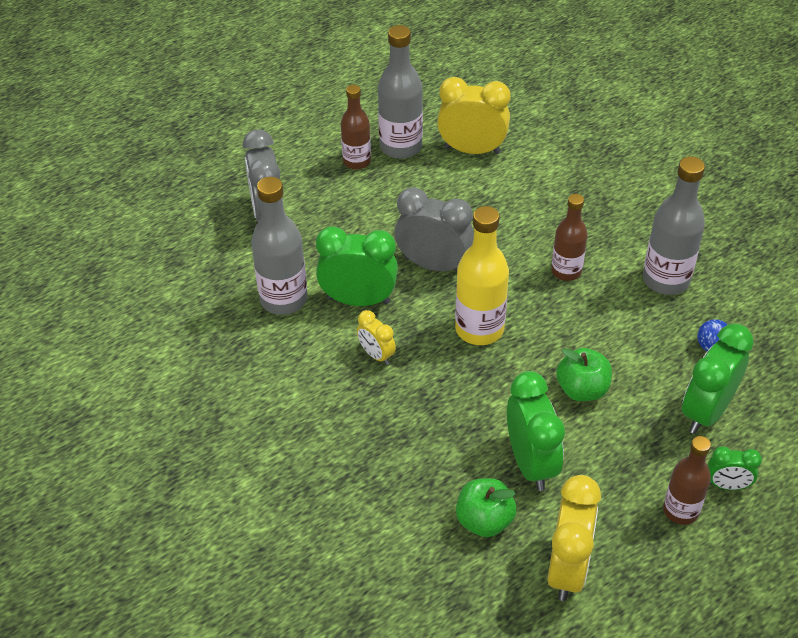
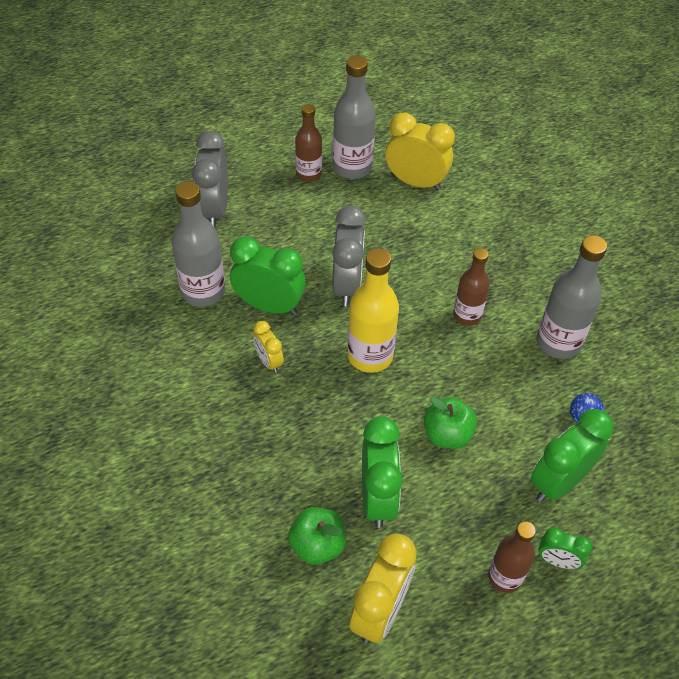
camera: 10 degrees right, 5 degrees up
grey clock [395,187,474,271] -> grey clock turned 60 degrees clockwise [332,206,366,306]

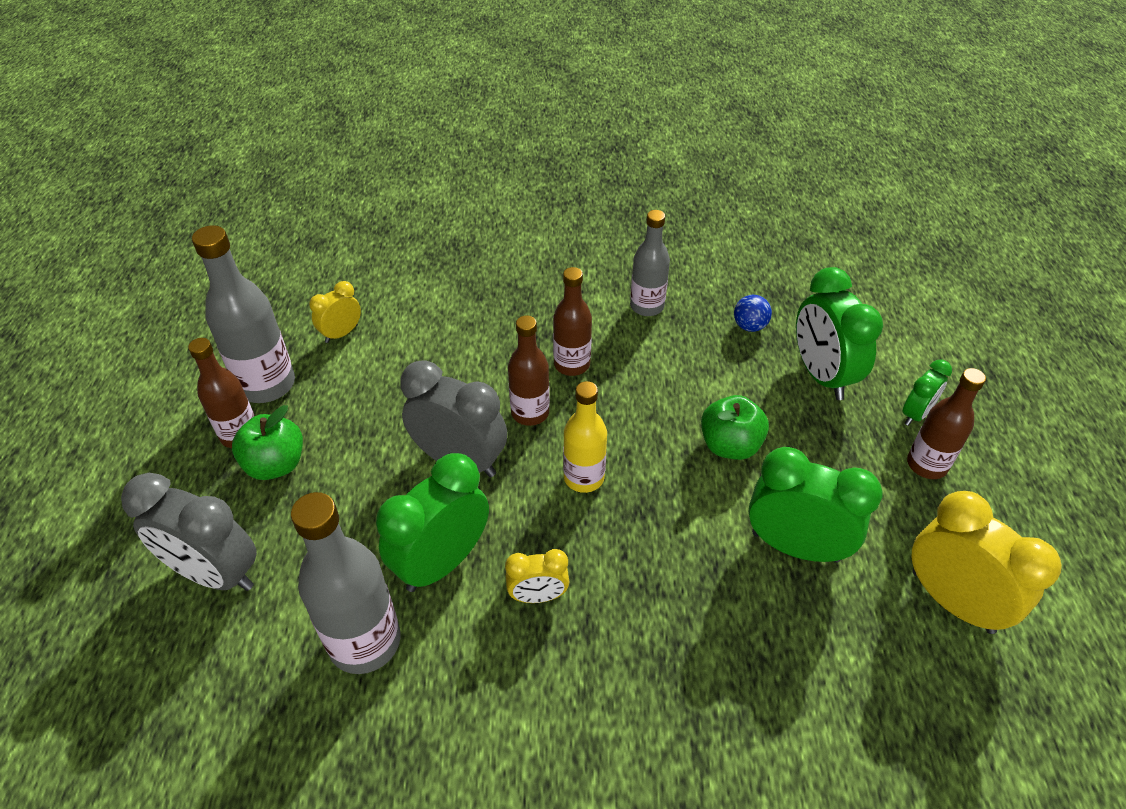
camera: 65 degrees left, 5 degrees down
green apple [288,507,346,565] -> green apple moved to [232,405,303,480]
yellow bottle [347,248,399,373] -> yellow bottle [563,381,607,493], size x0.65
yellow clock [385,112,455,190] -> yellow clock [309,281,361,343], size x0.54
grey bottle [537,235,607,359] -> grey bottle [630,210,670,316], size x0.65
none -> brown bottle [508,315,550,426]

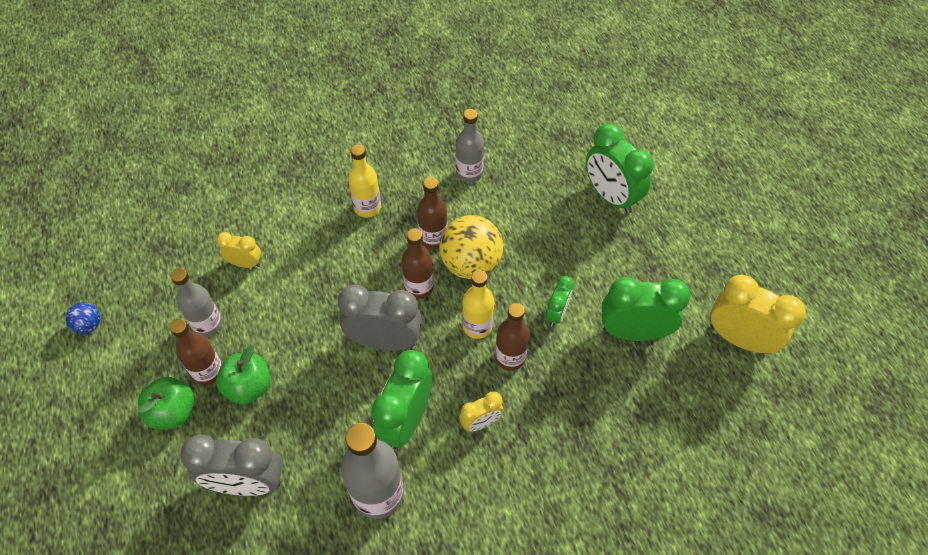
camera: 20 degrees left, 10 degrees up
grey bottle [192,225,295,403] -> grey bottle [171,268,222,337], size x0.65
yellow clock [309,281,361,343] -> yellow clock turned 75 degrees clockwise [217,232,261,268]
green apple [701,395,769,460] -> green apple moved to [138,377,194,430]
blue ball [734,295,772,332] -> blue ball moved to [65,302,100,334]
green clock [902,360,952,426] -> green clock moved to [546,276,574,327]
brown bottle [907,368,986,479] -> brown bottle moved to [495,303,530,371]
none -> yellow bottle [348,144,381,217]
none -> yellow ball [439,215,503,279]

